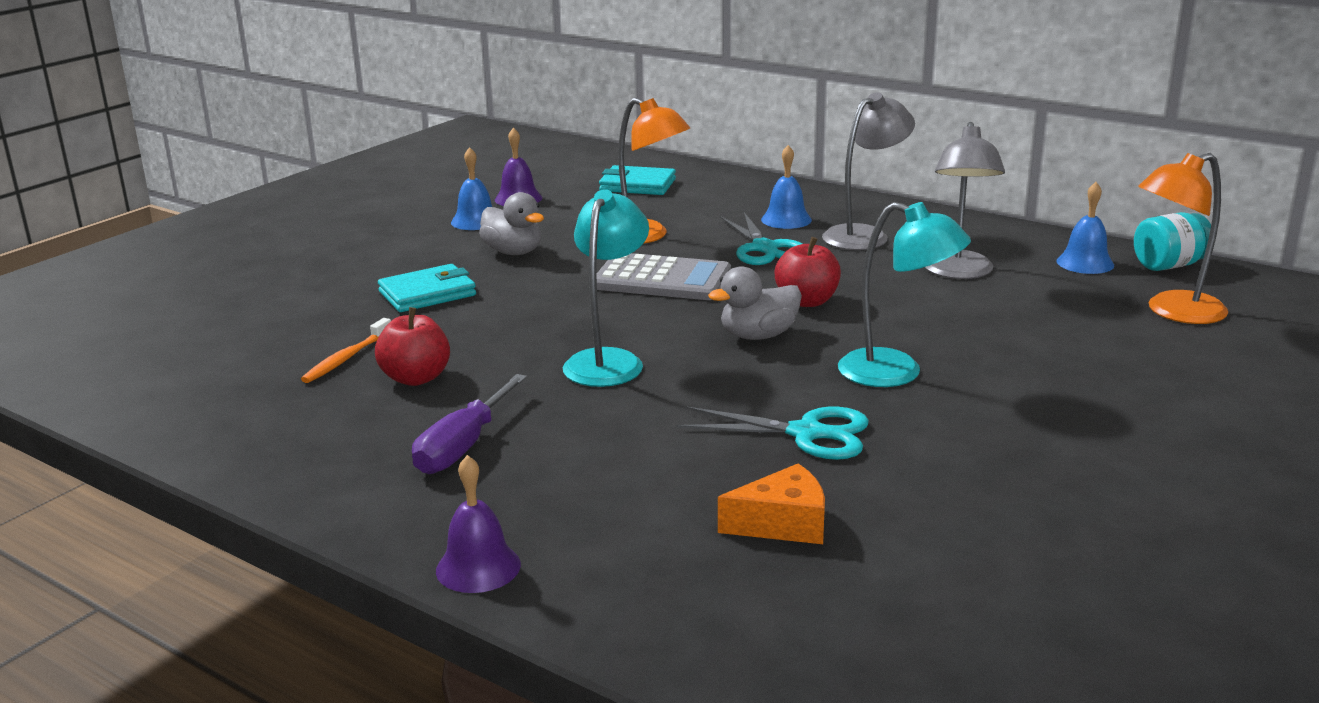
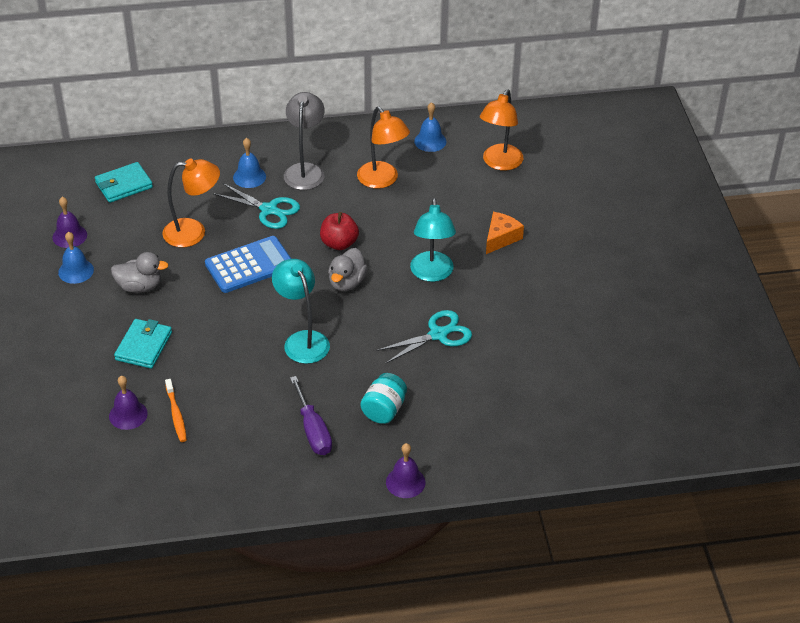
camera: 45 degrees left, 20 degrees up
red apple [375,307,450,386] -> none
grey calculator [597,253,731,300] -> blue calculator [205,236,291,293]
orange cheese [718,463,825,544] -> orange cheese moved to [486,212,524,254]
turquoise lamp [838,202,971,387] -> turquoise lamp turned 105 degrees clockwise [410,198,456,282]
grey lamp [925,122,1005,279] -> orange lamp [357,107,410,189]
turquoise jar [1134,212,1211,271] -> turquoise jar moved to [360,373,407,424]
none -> purple bell [109,376,148,430]

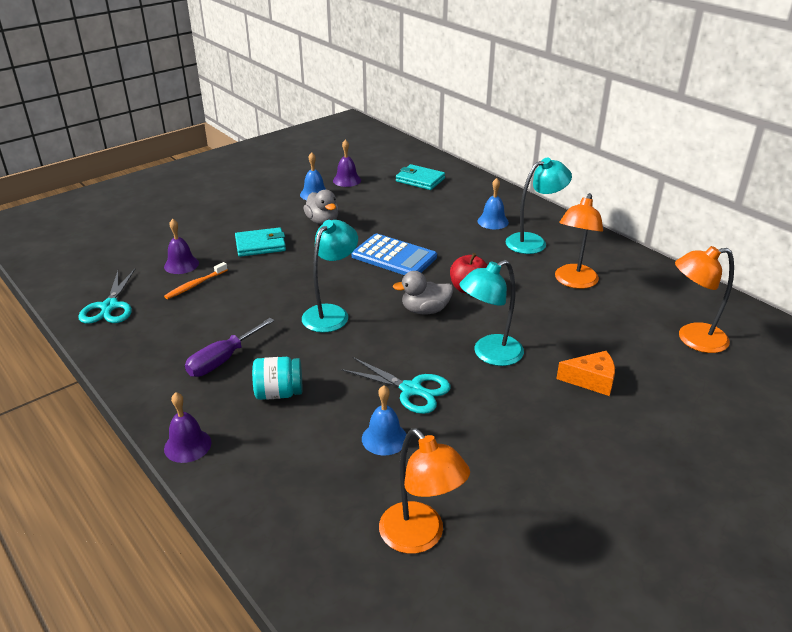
camera: 60 degrees right, 10 degrees down
orange lamp [163,159,220,247] -> orange lamp moved to [379,428,470,554]
turquoise scissors [213,183,300,229] -> turquoise scissors moved to [78,269,135,324]
grey lamp [284,92,324,190] -> turquoise lamp [506,158,572,254]
blue bell [414,102,446,152] -> blue bell moved to [362,385,407,456]

